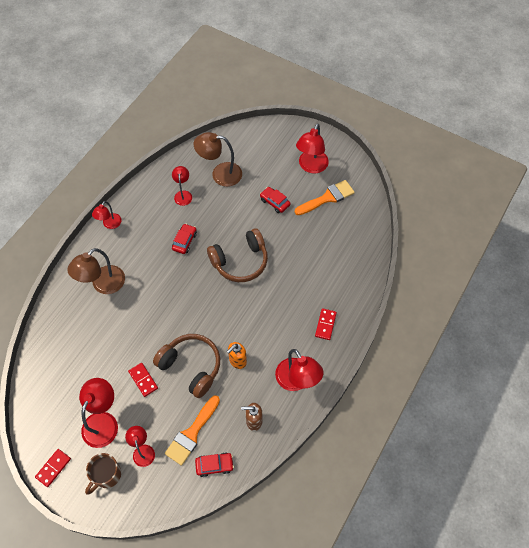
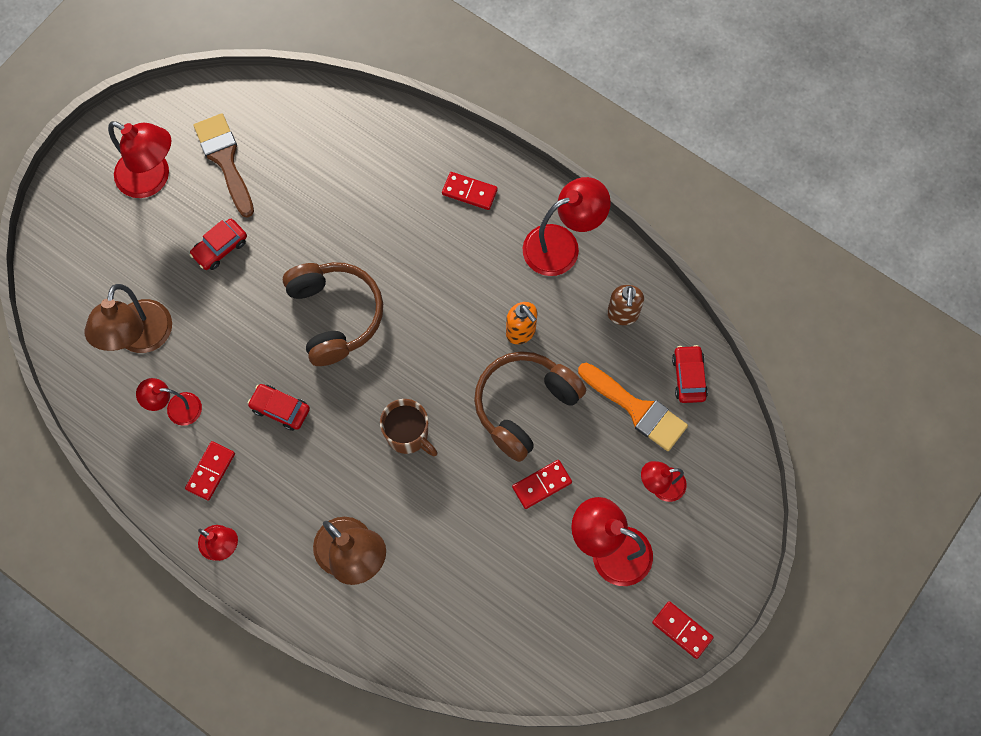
camera: 85 degrees left, 10 degrees up
brown mug [85,453,121,495] -> brown mug moved to [380,399,438,457]
orange brush [295,180,355,215] -> brown brush [194,113,254,218]
none -> red domino [185,441,235,501]

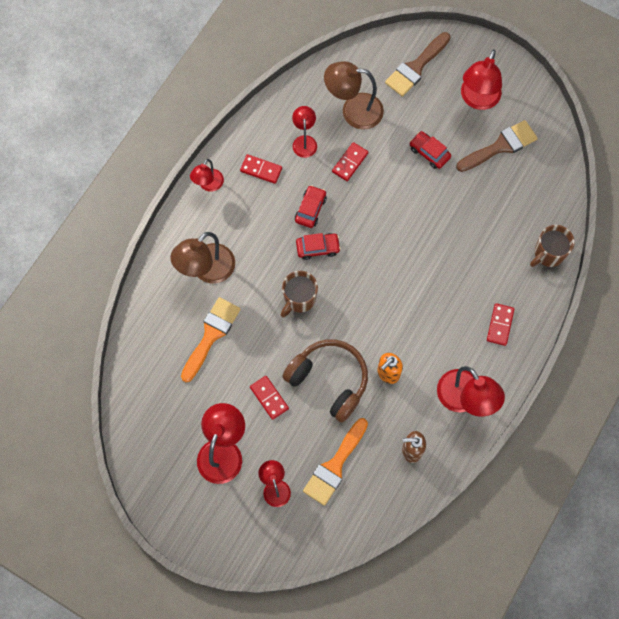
camera: 85 degrees right, 0 degrees up
brown headphones [283,262,383,366] -> none
red domino [652,601,714,659] -> red domino moved to [332,142,368,181]
red car [672,345,708,403] -> red car moved to [296,233,341,260]
none -> orange brush [181,297,241,382]
none -> brown brush [385,32,451,97]
none -> brown mug [530,225,575,267]

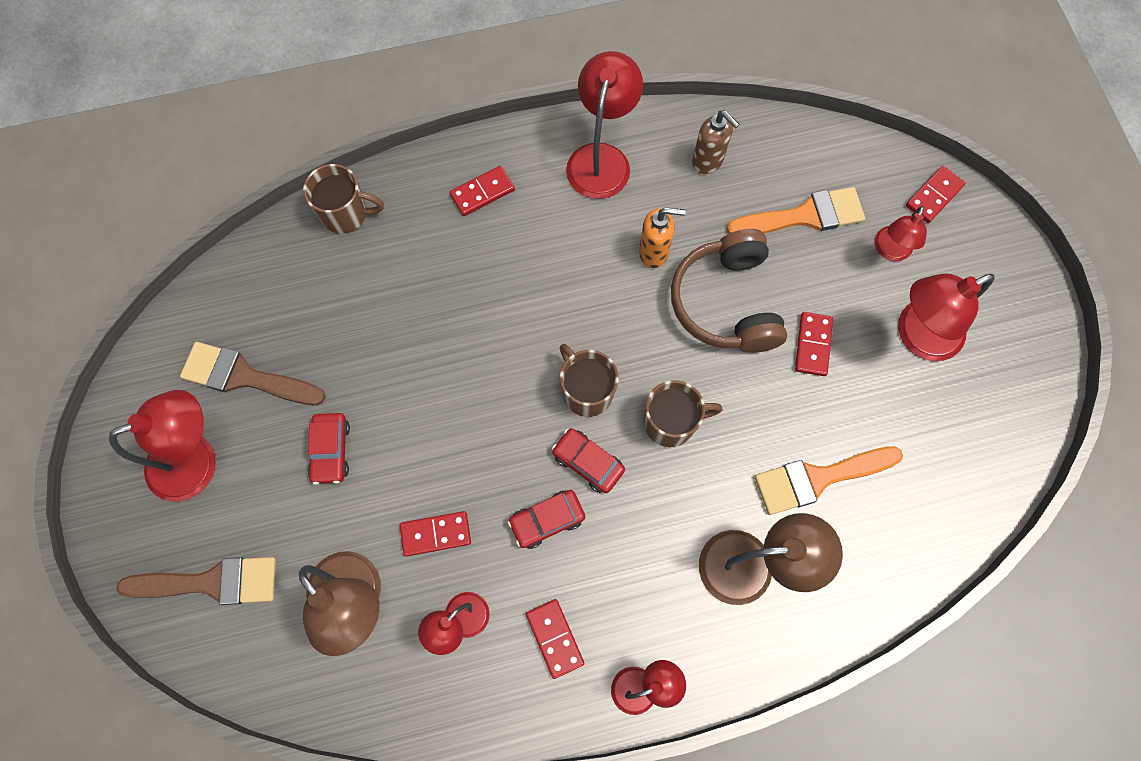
camera: 135 degrees left, 0 degrees up
none -> brown mug [560,344,619,417]
none -> red domino [906,166,966,223]

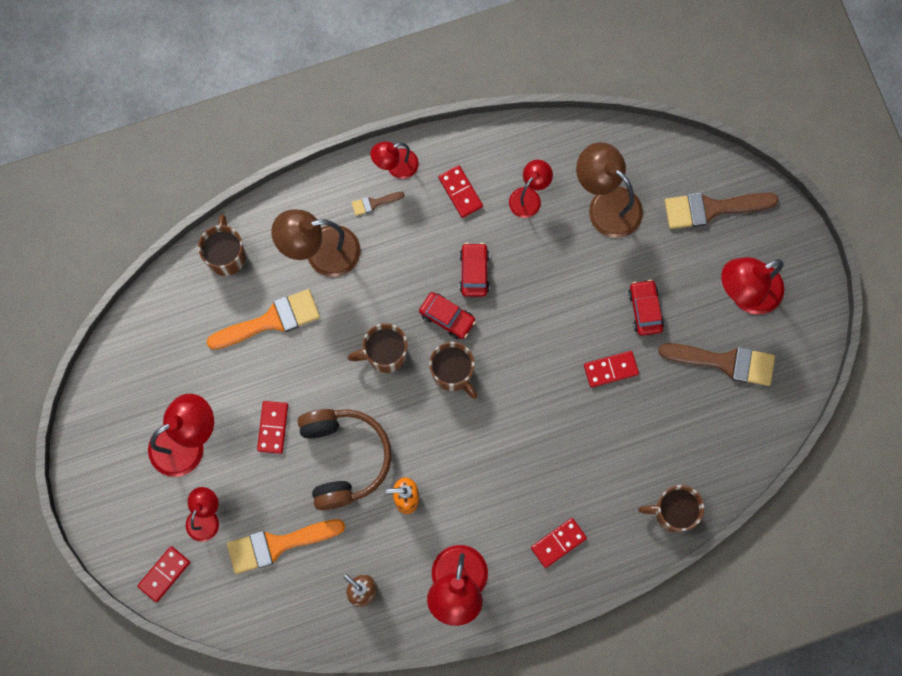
camera: 175 degrees right, 5 degrees up
red domino [400,511,471,557] -> red domino moved to [584,351,639,388]
red car [508,490,585,549] -> red car turned 60 degrees counterclockwise [460,243,489,297]
none -> brown mug [198,214,246,276]
none -> brown brush [352,192,405,216]

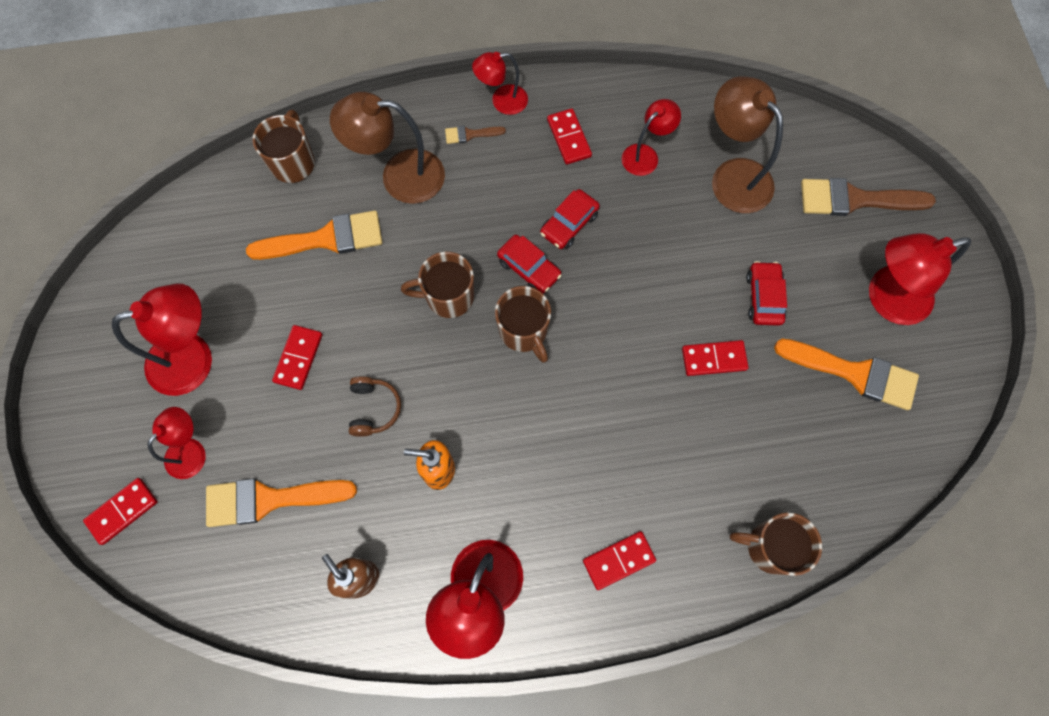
camera: 10 degrees right, 5 degrees down
brown headphones [297,409,392,510] -> brown headphones [349,376,401,437], size x0.48
red car [460,243,489,297] -> red car turned 150 degrees counterclockwise [540,189,600,249]
brown brush [658,343,775,386] -> orange brush [774,339,919,410]

